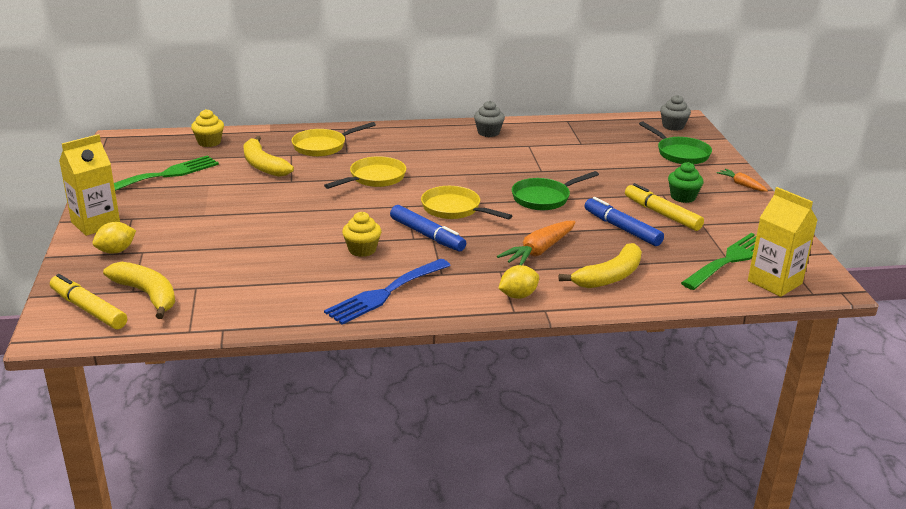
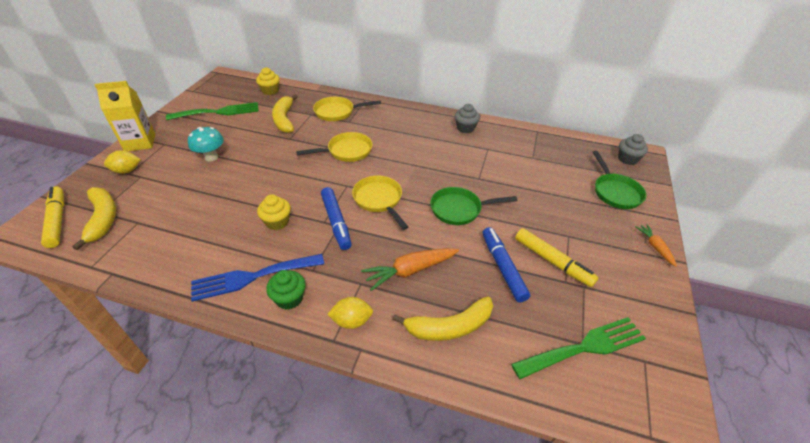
camera: 25 degrees right, 15 degrees up
yellow marker [625,183,704,231] -> yellow marker turned 150 degrees clockwise [515,228,598,287]
green cupcake [668,162,704,203] -> green cupcake moved to [266,270,306,310]
yellow carton [748,187,818,297] -> none
none -> turquoise mushroom [188,127,224,161]

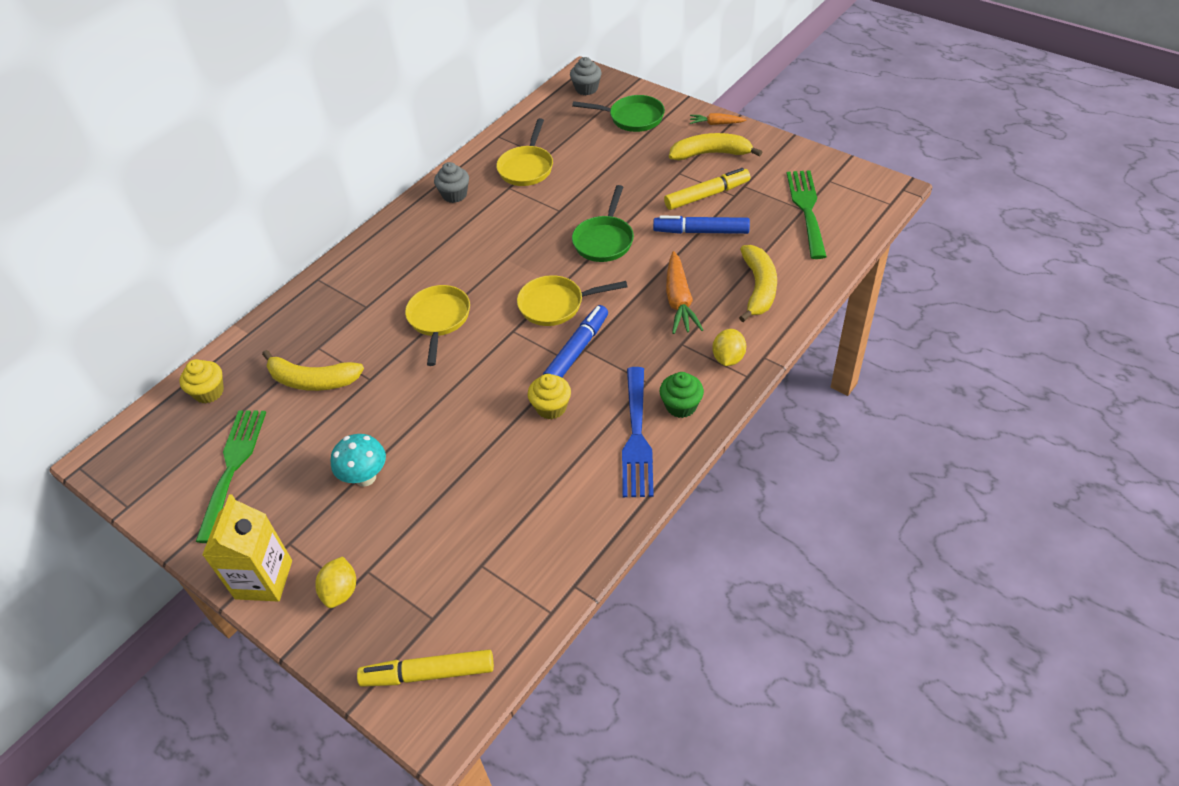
camera: 65 degrees left, 5 degrees up
yellow banana [72,187,116,250] -> yellow banana moved to [669,133,762,160]
yellow pan [313,97,381,121] -> yellow pan moved to [496,118,553,186]
blue marker [321,187,352,250] -> blue marker turned 60 degrees counterclockwise [543,305,608,377]

